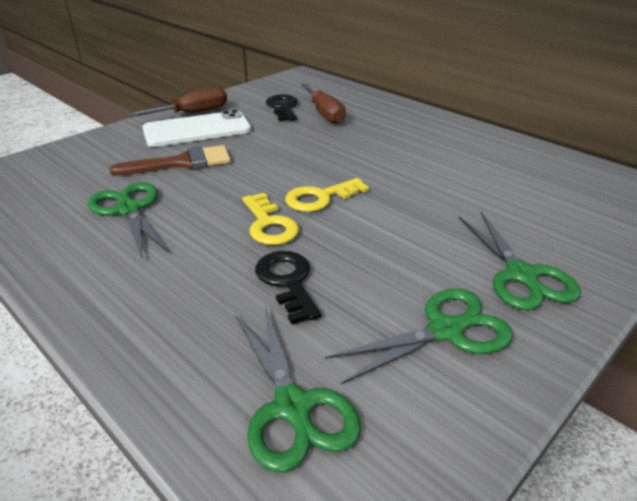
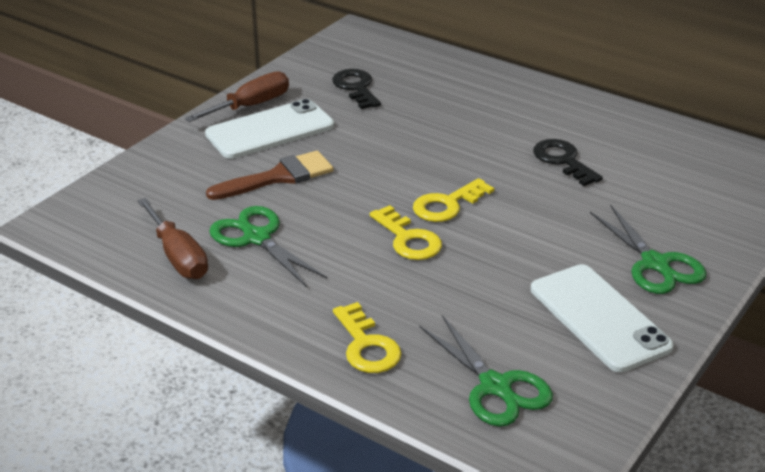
camera: 10 degrees left, 0 degrees up
black key [255,251,322,325] -> black key moved to [533,139,603,186]
brown screwdriver [300,83,345,124] -> brown screwdriver moved to [137,198,208,279]
green scissors [325,289,513,384] -> white phone [531,264,674,372]
none -> yellow key [333,302,402,373]

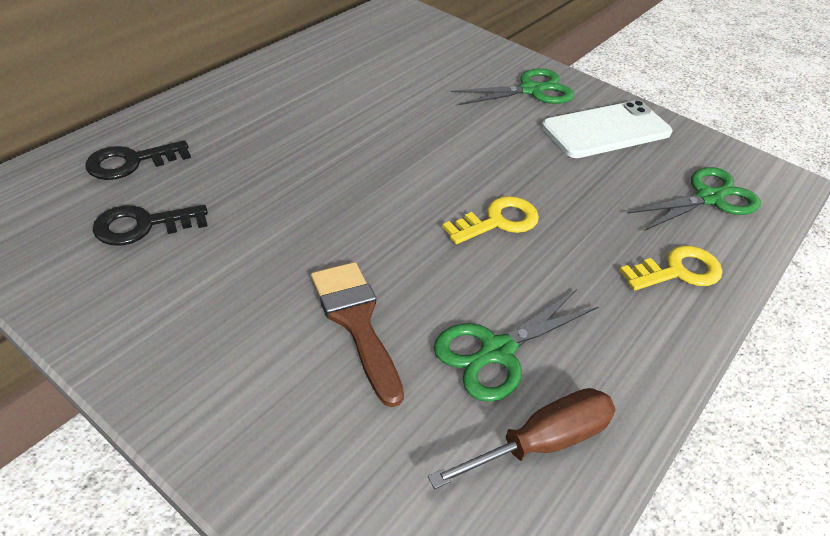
camera: 90 degrees left, 10 degrees up
brown screwdriver [185,71,289,122] -> none
white phone [205,99,334,159] -> none
yellow key [413,178,494,222] -> none
black key [533,139,603,186] -> black key moved to [85,140,191,180]

